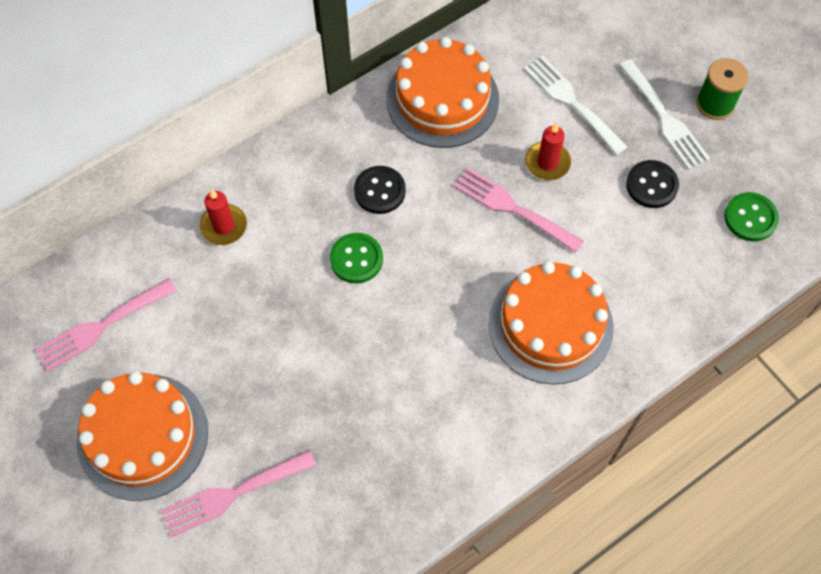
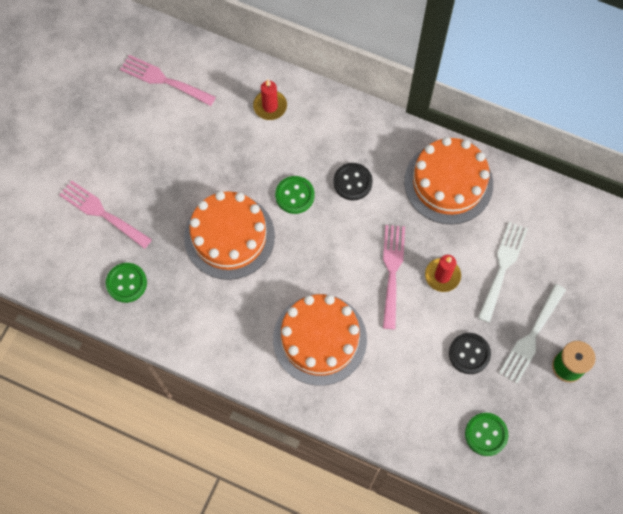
camera: 60 degrees right, 5 degrees up
orange cake [77,371,208,501] -> orange cake moved to [184,191,275,280]
none -> green button [106,263,147,303]

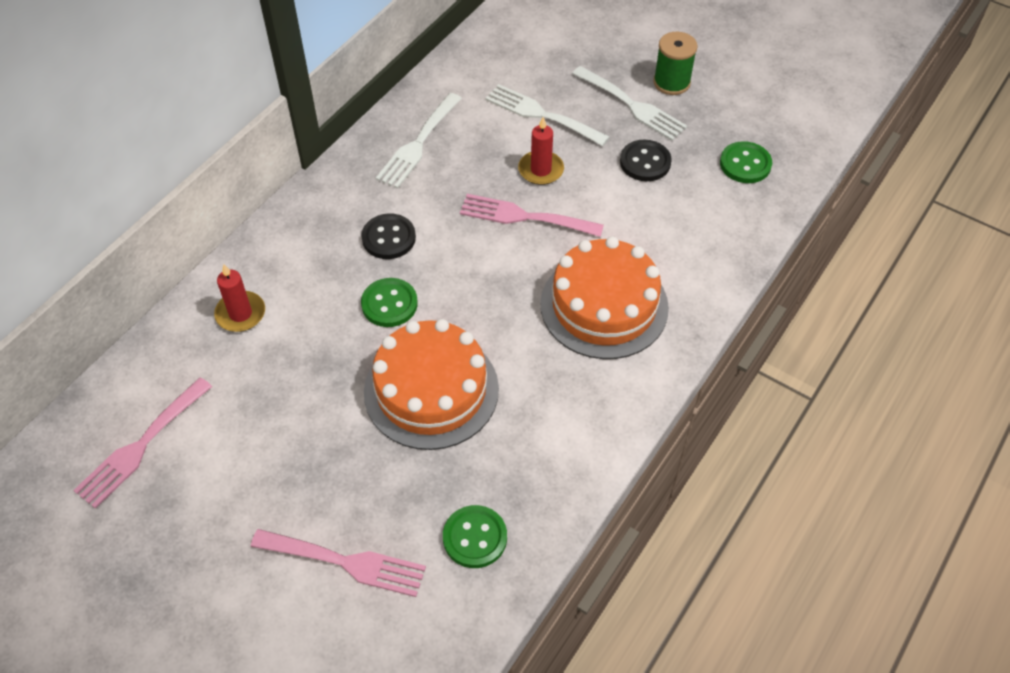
camera: 80 degrees left, 15 degrees down
pink fork [59,180,152,249] -> pink fork turned 120 degrees counterclockwise [251,529,426,597]
orange cake [404,137,493,224] -> white fork [376,93,462,188]

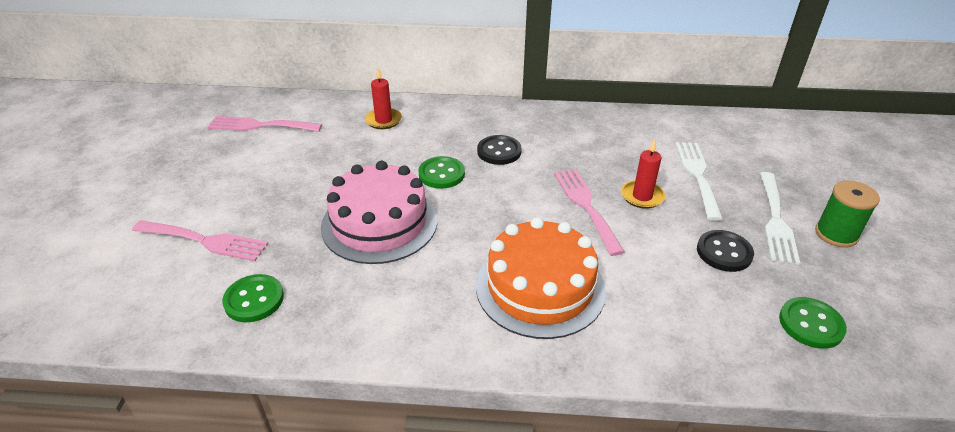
camera: 60 degrees right, 15 degrees down
pink fork [251,529,426,597] -> pink fork turned 60 degrees counterclockwise [132,220,269,261]
orange cake [364,319,499,450] -> pink cake [321,161,437,264]
white fork [376,93,462,188] -> none

